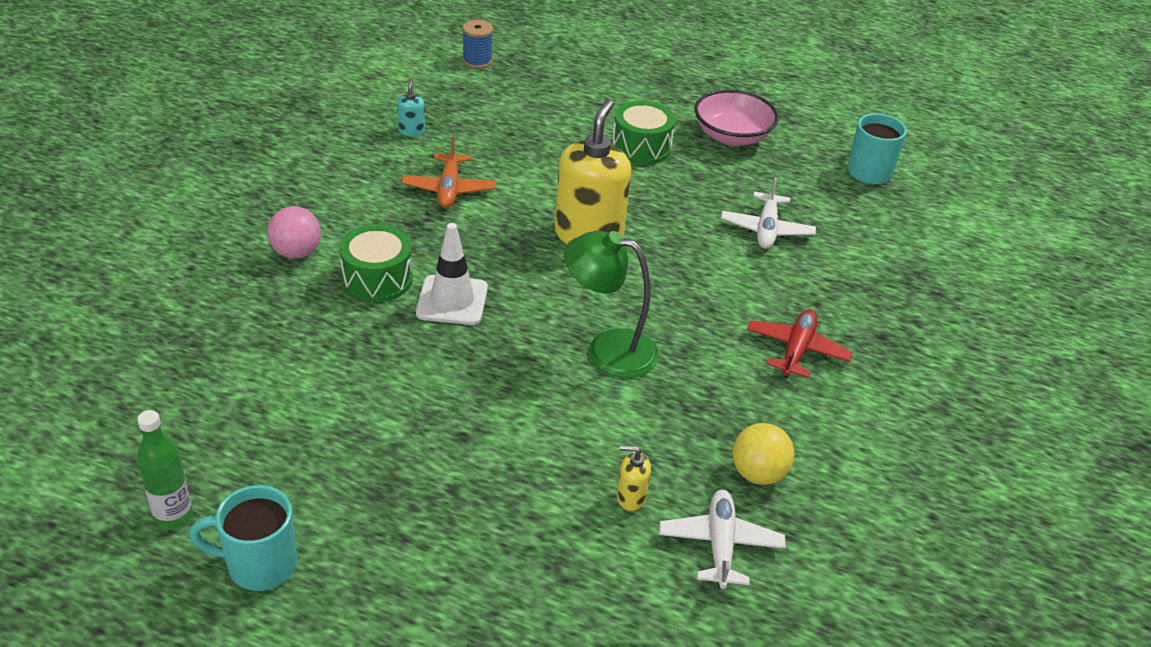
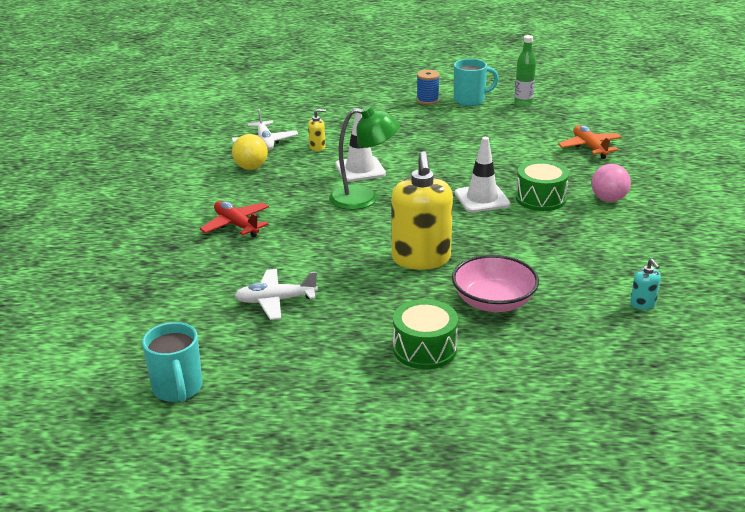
camera: 165 degrees right, 10 degrees down
orange plane [402,137,496,208] -> orange plane moved to [558,125,622,159]
blue spool [462,20,493,69] -> blue spool moved to [417,70,440,105]
pink bowl [694,90,779,146] -> pink bowl moved to [452,255,539,312]
white plane [721,177,816,249] -> white plane turned 90 degrees counterclockwise [234,269,318,320]
red plane [747,309,853,378] -> red plane turned 135 degrees clockwise [200,201,269,237]
none -> white traffic cone [335,113,386,182]

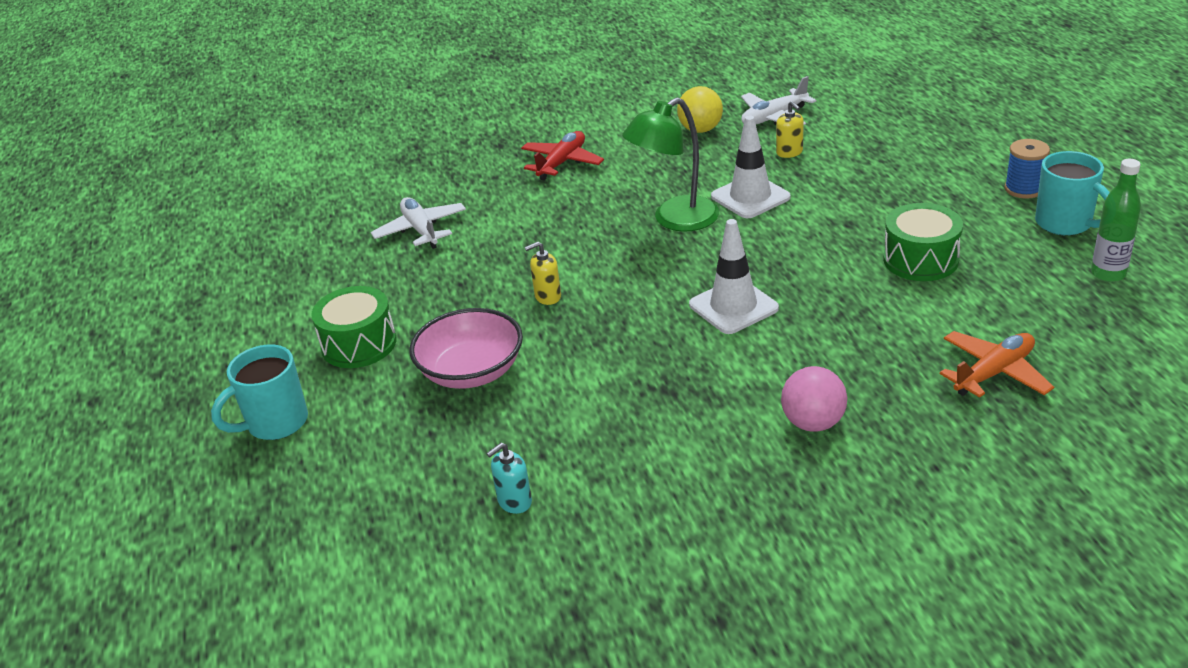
camera: 75 degrees right, 5 degrees up
turquoise mug [142,322,203,402] -> turquoise mug moved to [211,345,308,440]
green lamp [329,106,400,210] -> green lamp turned 75 degrees clockwise [622,98,719,232]
yellow soap dispenser [391,151,453,270] -> yellow soap dispenser [525,242,561,305], size x0.42
green drum [516,160,569,211] -> green drum moved to [883,203,963,281]

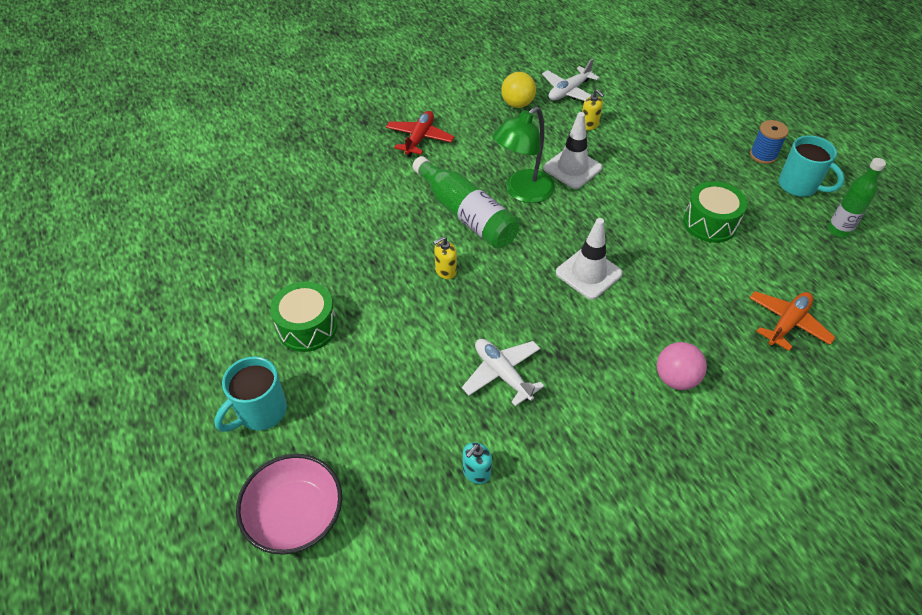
camera: 15 degrees left, 15 degrees up
white plane [371,197,466,249] -> white plane moved to [462,339,544,406]
pink bowl [409,308,523,389] -> pink bowl moved to [236,454,342,555]
none -> green bottle [412,156,519,249]

